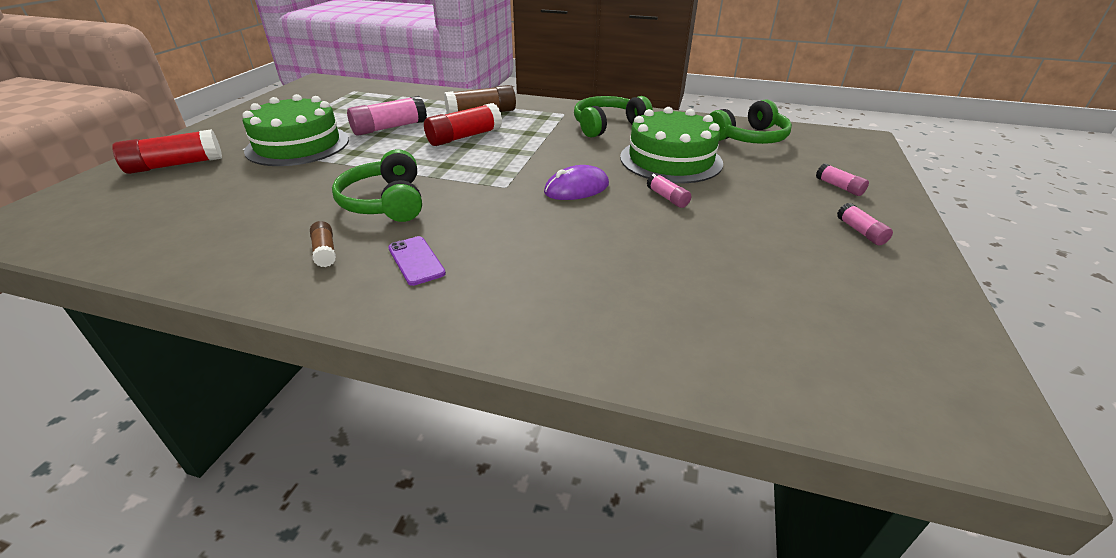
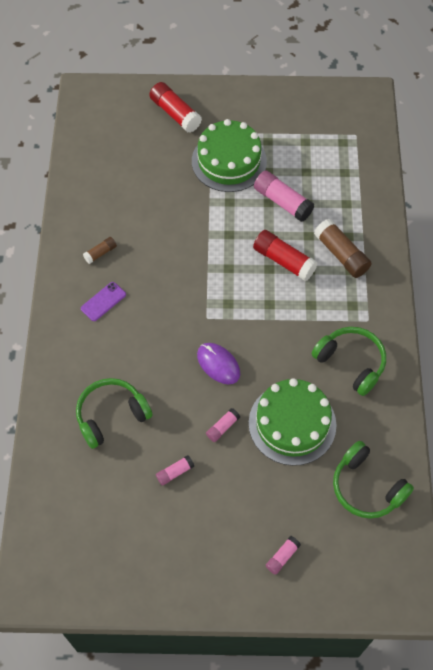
camera: 75 degrees right, 25 degrees up
green headphones [332,149,422,222] -> green headphones moved to [76,378,152,449]
pink glue stick [837,203,893,245] -> pink glue stick moved to [156,455,194,486]

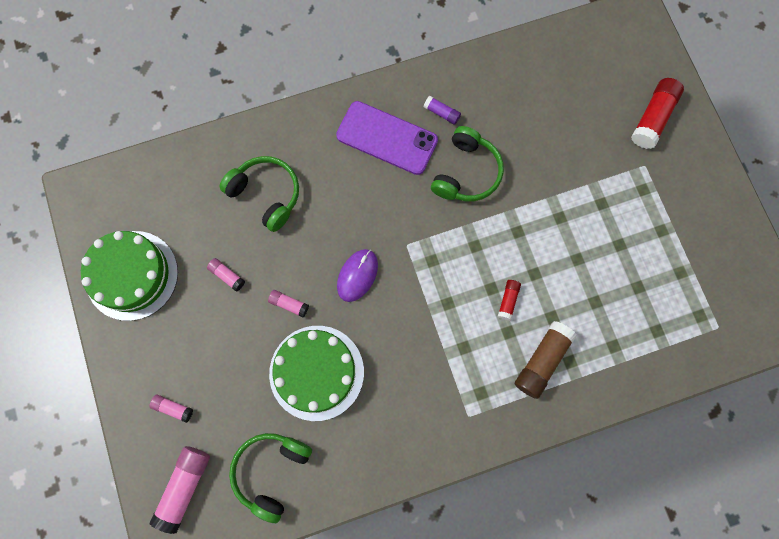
camera: 70 degrees right, 15 degrees up
purple phone [81,282,126,321] -> purple phone [336,101,438,175], size x1.99
brown glue stick [83,237,117,264] -> purple glue stick [424,96,461,125]
green cake [192,119,267,192] -> green cake moved to [81,231,178,321]
red glue stick [253,230,318,281] -> red glue stick [498,280,521,321], size x0.53
pink glue stick [254,171,315,222] -> pink glue stick moved to [150,446,210,534]
green headphones [312,327,386,396] -> green headphones moved to [431,126,504,201]

